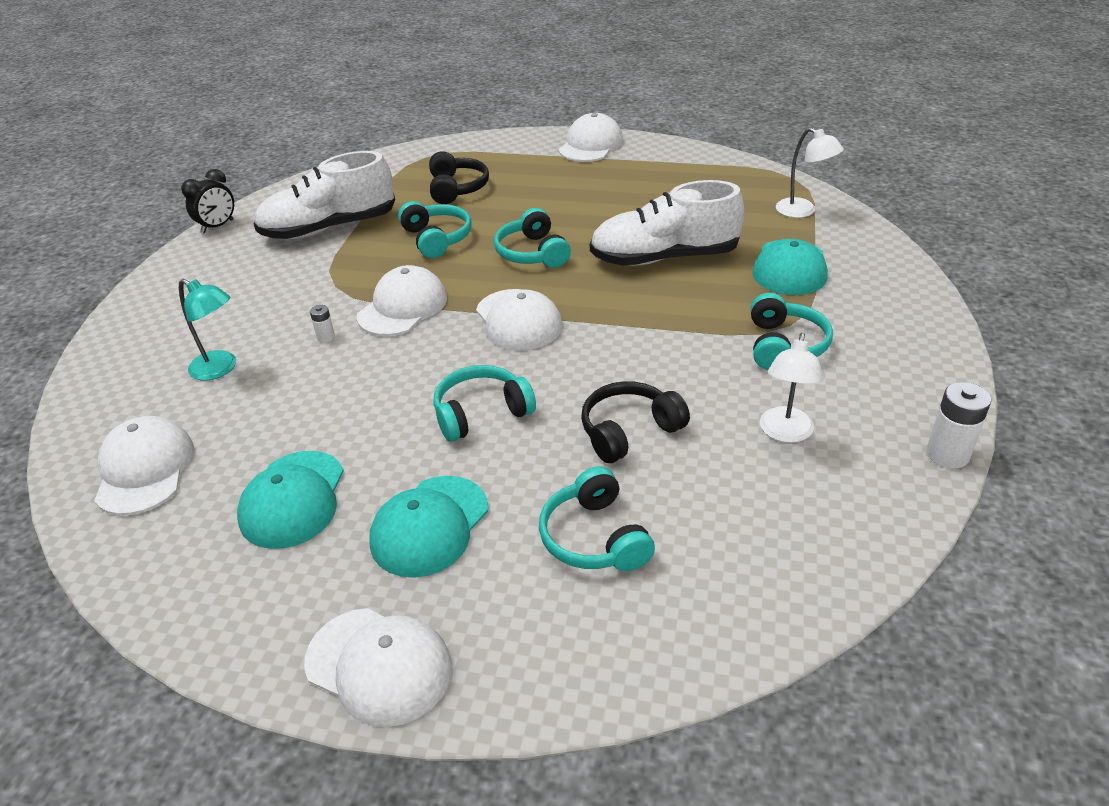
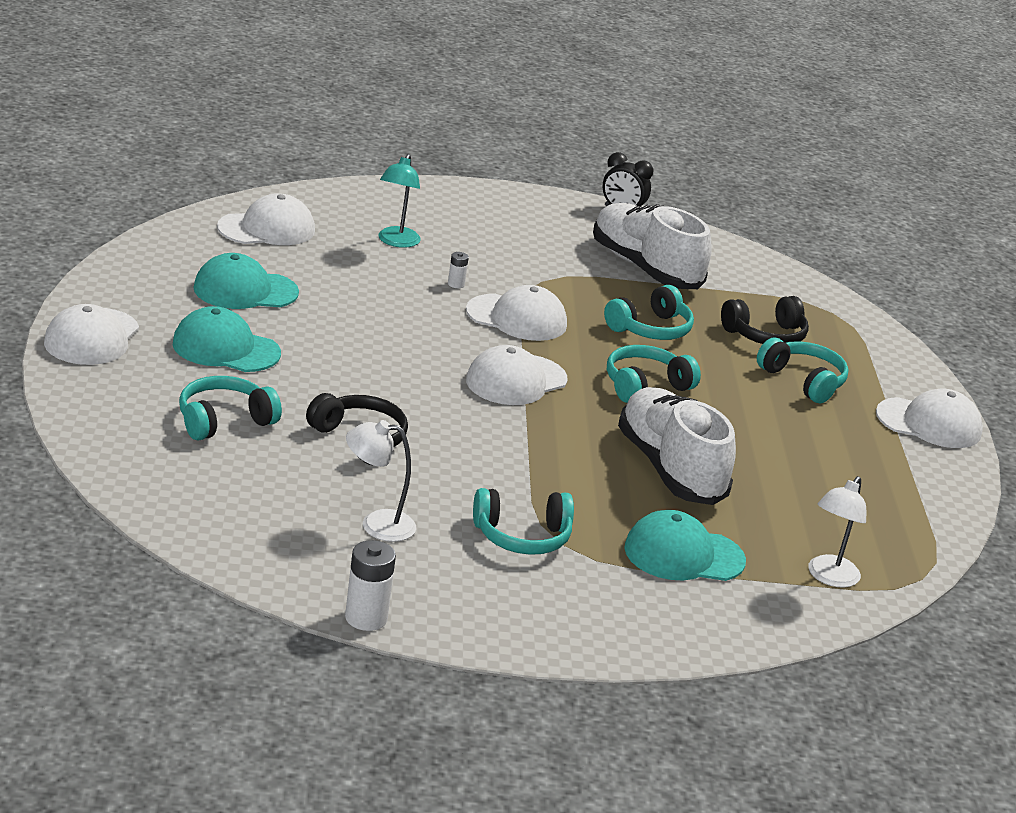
camera: 70 degrees right, 10 degrees down
turquoise headphones [434,365,536,442] -> turquoise headphones moved to [757,338,849,403]

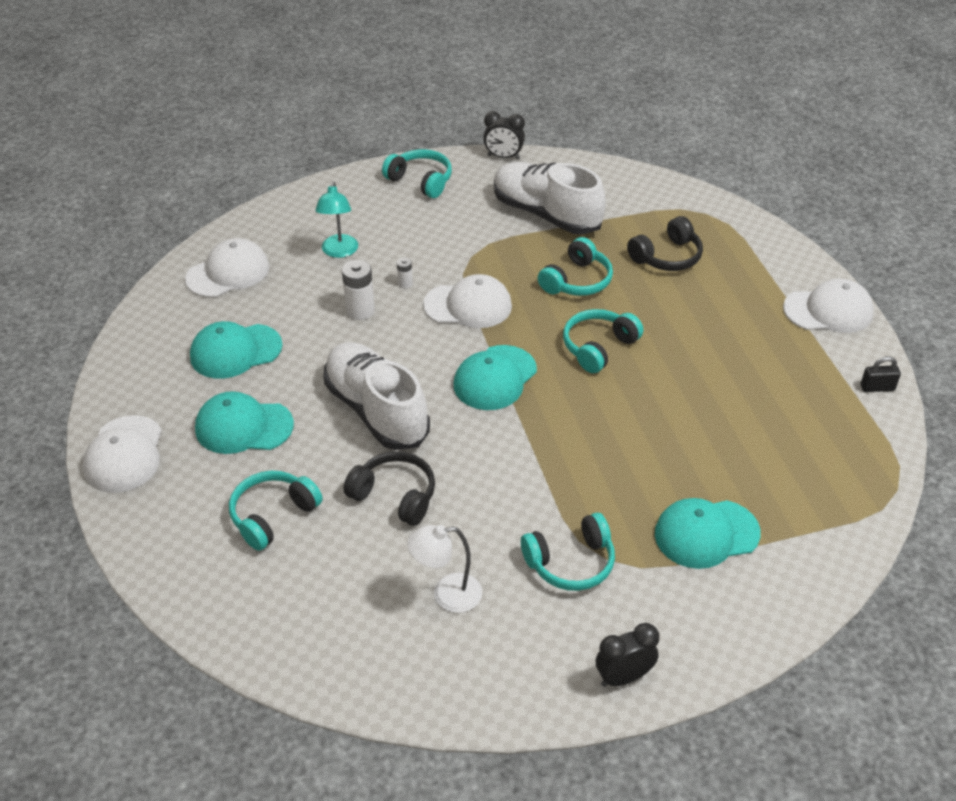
camera: 10 degrees left, 15 degrees up
white battery [345,540,396,631] -> white battery moved to [342,260,375,320]
white cap [466,345,567,405] -> turquoise cap [454,345,537,410]
white shoe [618,387,736,505] -> white shoe moved to [324,342,430,450]
turquoise headphones [757,338,849,403] -> turquoise headphones moved to [382,149,452,198]
white lamp [808,476,866,588] -> none
none -> black clock [596,623,659,687]
none -> black padlock [861,356,901,392]

